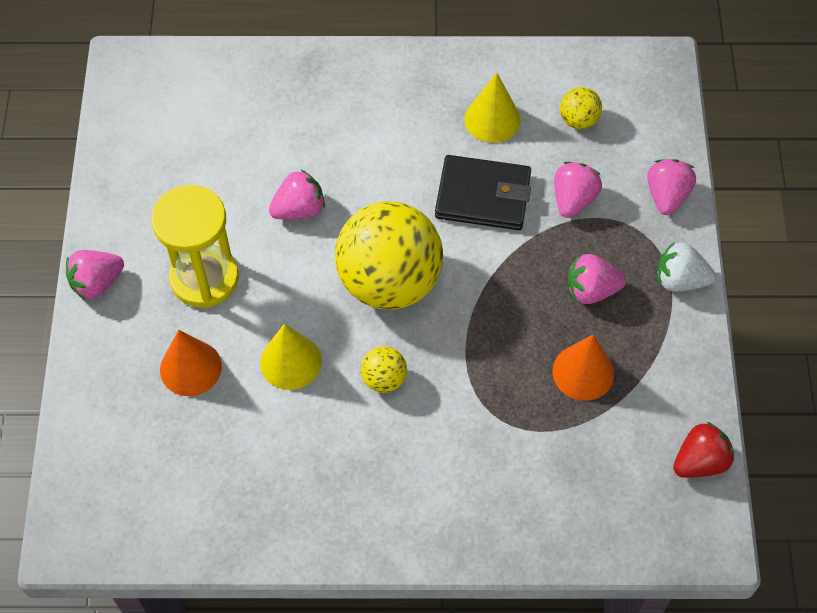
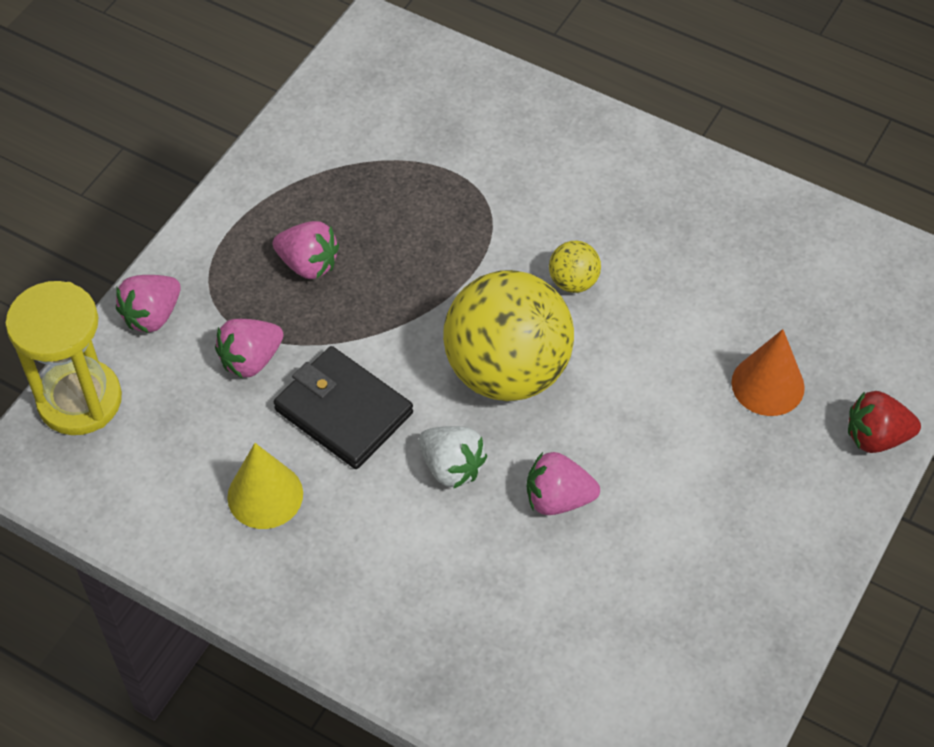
camera: 150 degrees left, 5 degrees down
pink strawberry [66,250,124,300] -> none
yellow hourglass [151,185,239,308] -> yellow hourglass moved to [6,281,122,435]
yellow cone [260,323,322,390] -> none
orange cone [552,335,614,401] -> none
yellow ball [560,87,602,129] -> none
white strawberry [657,242,716,292] -> white strawberry moved to [419,426,487,489]
red strawberry [673,422,734,478] -> red strawberry moved to [848,391,921,453]

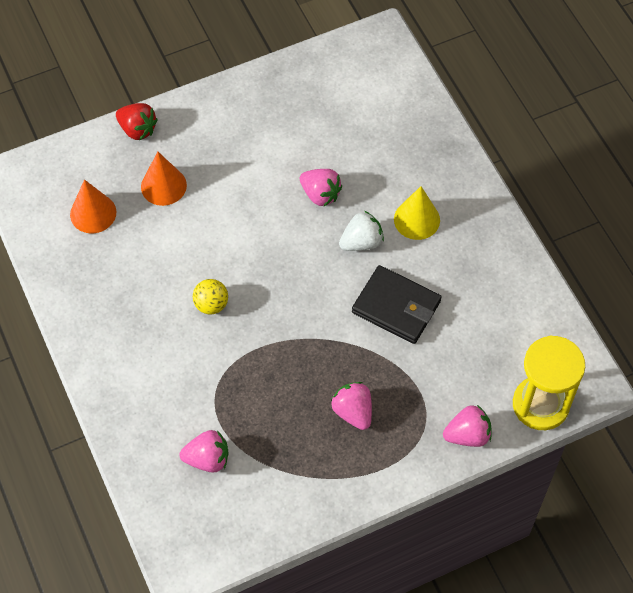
camera: 145 degrees left, 5 degrees up
pink strawberry [215,319,284,378] -> pink strawberry moved to [180,430,229,473]
yellow cone [227,443,303,529] -> yellow cone moved to [394,186,440,240]
black wallet [274,346,413,469] -> black wallet turned 45 degrees counterclockwise [352,265,441,344]
white strawberry [419,426,487,489] -> white strawberry turned 75 degrees clockwise [339,211,384,251]
yellow ball [443,270,574,401] -> none
none -> orange cone [70,179,116,233]

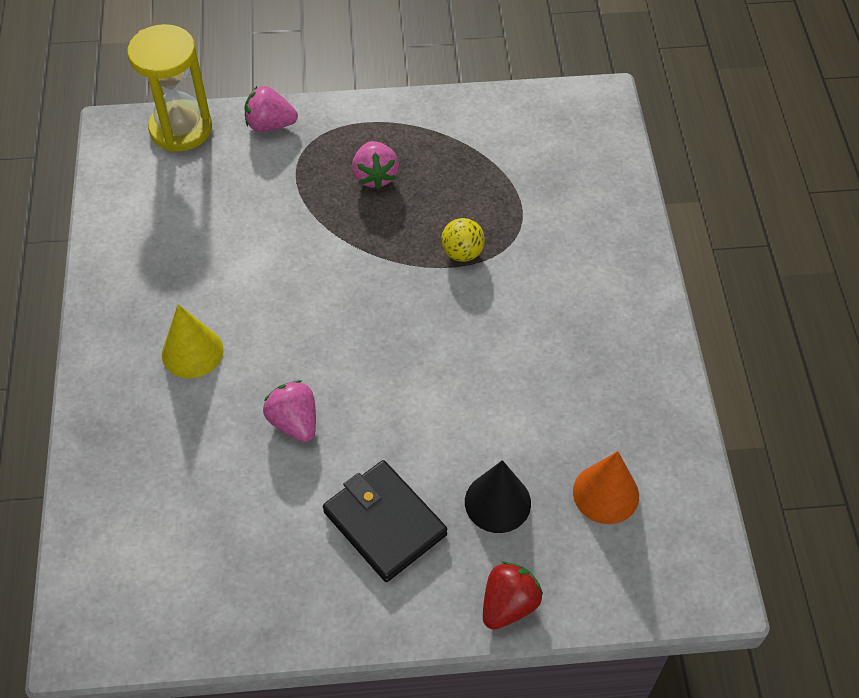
camera: 160 degrees left, 5 degrees down
red strawberry [116,103,158,141] -> red strawberry turned 75 degrees clockwise [483,562,543,630]
orange cone [141,152,187,206] -> black cone [465,460,531,533]
pink strawberry [180,430,229,473] -> none
yellow ball [193,279,228,315] -> yellow ball moved to [441,218,485,262]
white strawberry [339,211,384,251] -> none
black wallet [352,265,441,344] -> black wallet moved to [323,460,447,582]

